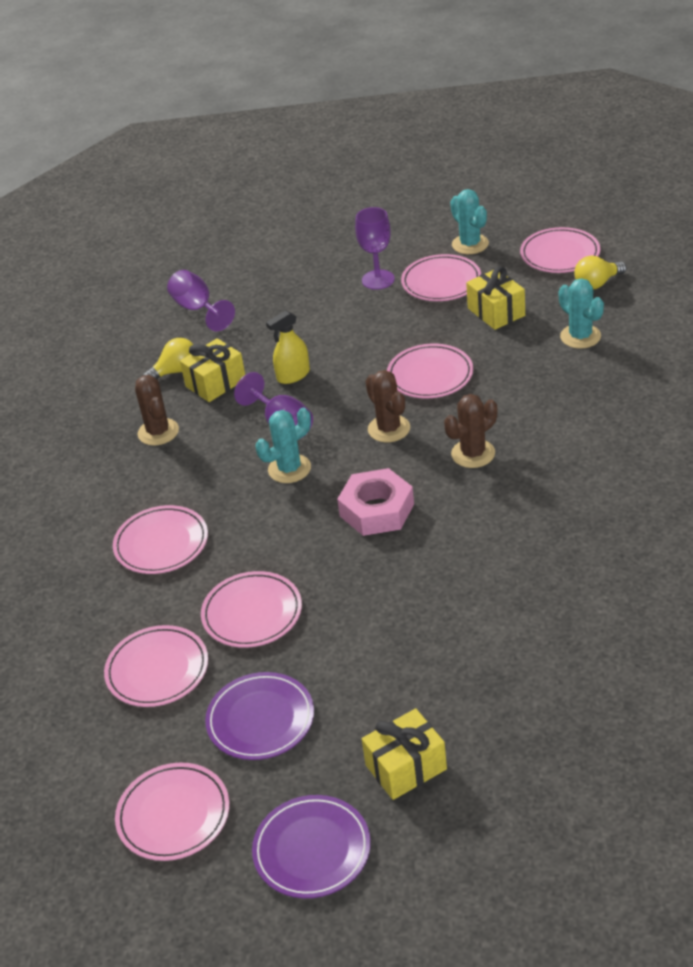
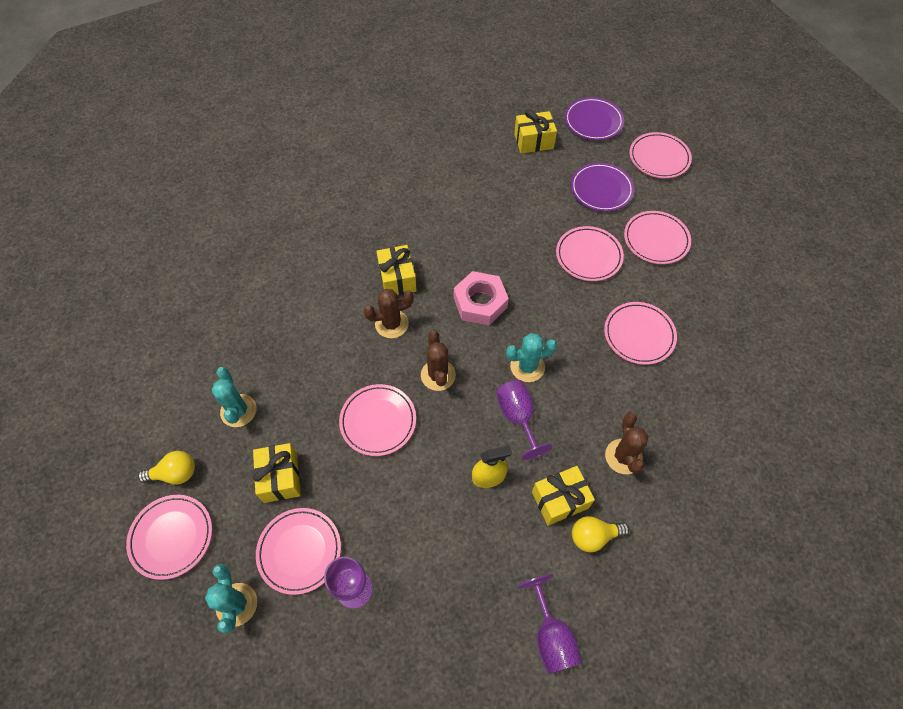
camera: 165 degrees left, 20 degrees up
none -> yellow gift [376,245,417,295]

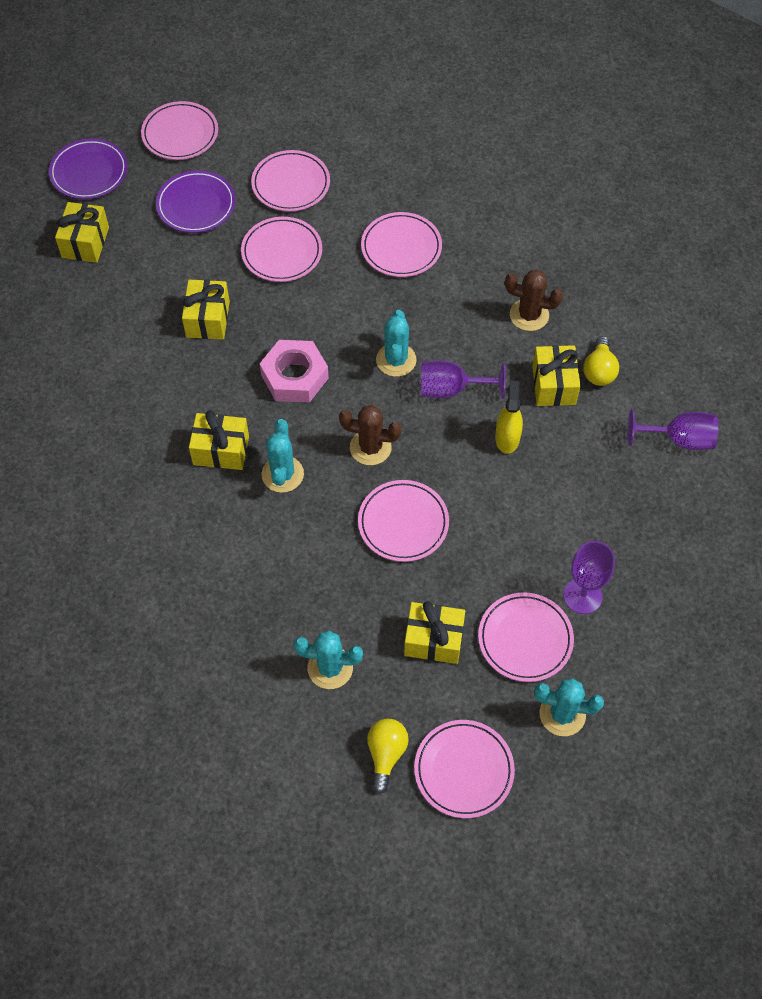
camera: 70 degrees left, 0 degrees up
brown cactus [364,289,414,338] -> turquoise cactus [262,419,304,493]
none -> yellow gift [182,279,230,340]

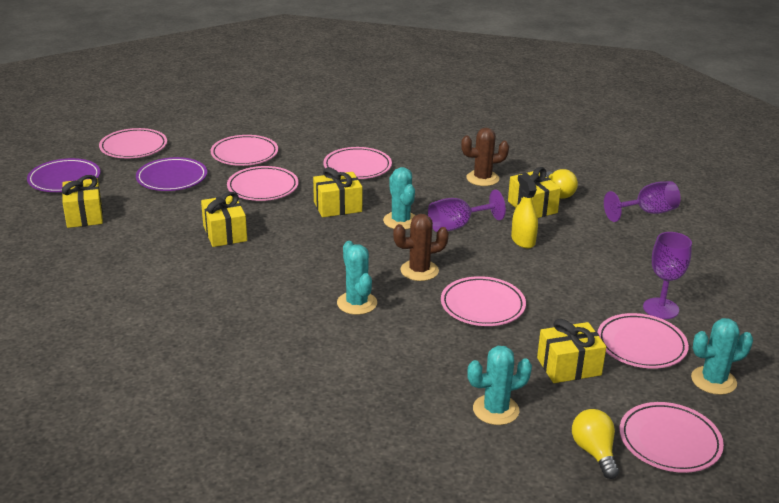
camera: 25 degrees left, 30 degrees down
yellow gift [189,410,249,470] -> yellow gift moved to [313,167,362,217]
pink nut [259,340,329,403] -> none

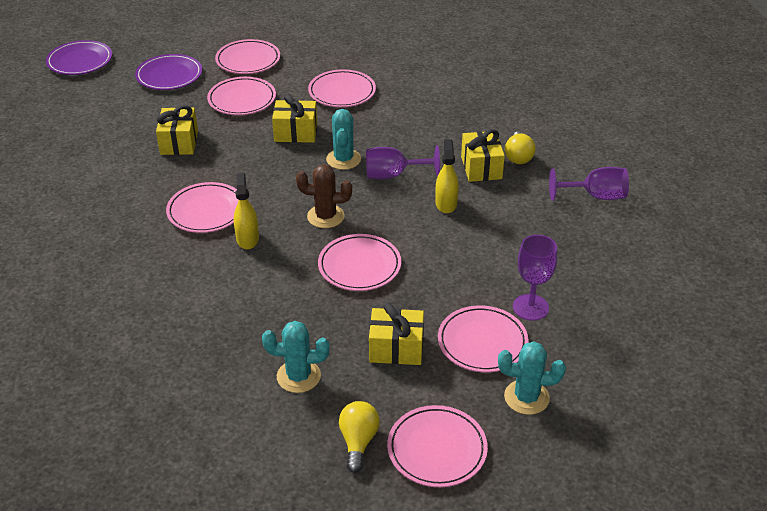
camera: 20 degrees right, 10 degrees up
yellow gift [62,175,103,228] -> none
pink plate [99,128,167,158] -> pink plate moved to [166,182,239,233]
turquoise cactus [337,241,377,315] -> yellow spray bottle [234,173,259,249]
brown cactus [461,128,509,186] -> none

